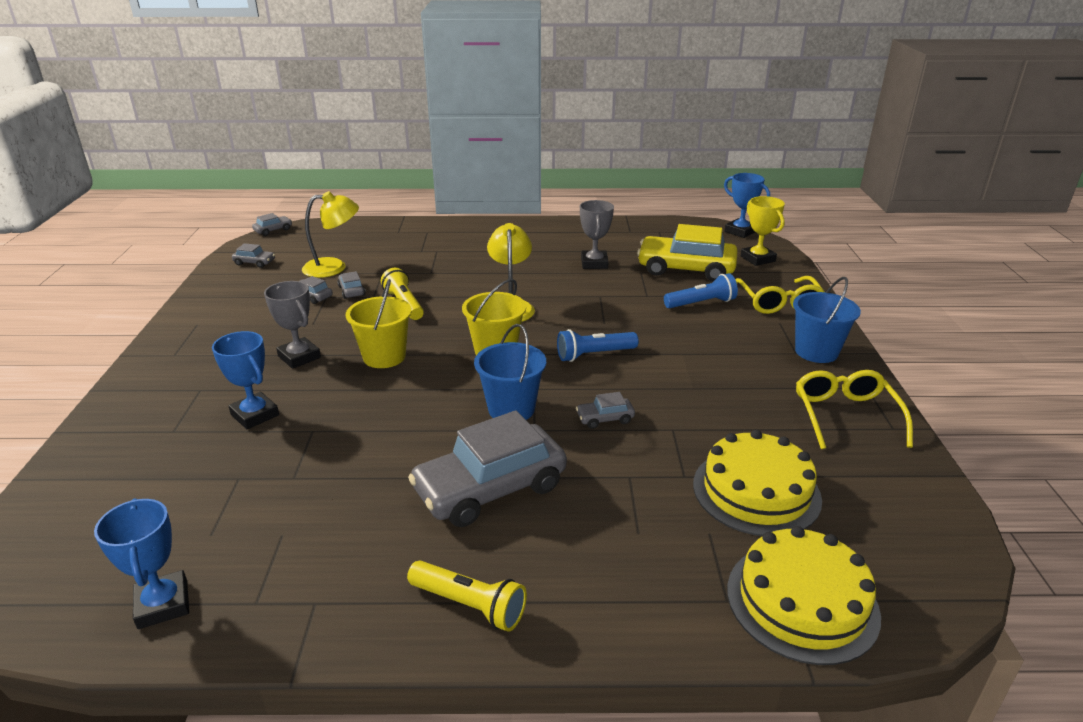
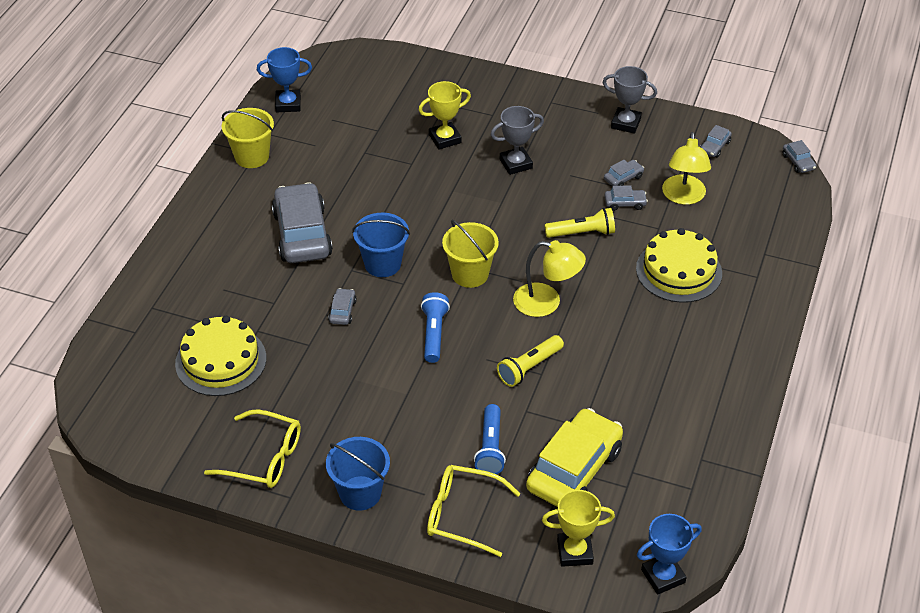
camera: 110 degrees right, 15 degrees up
blue trophy [212,331,279,429] -> yellow trophy [418,81,471,150]
yellow bucket [345,279,412,368] -> yellow bucket moved to [222,108,274,168]
yellow flashlight [407,560,527,632] -> yellow flashlight moved to [497,335,564,387]
grey trophy [580,200,614,269] -> grey trophy moved to [602,66,657,134]
yellow cake [727,526,881,665] -> yellow cake moved to [636,228,722,303]

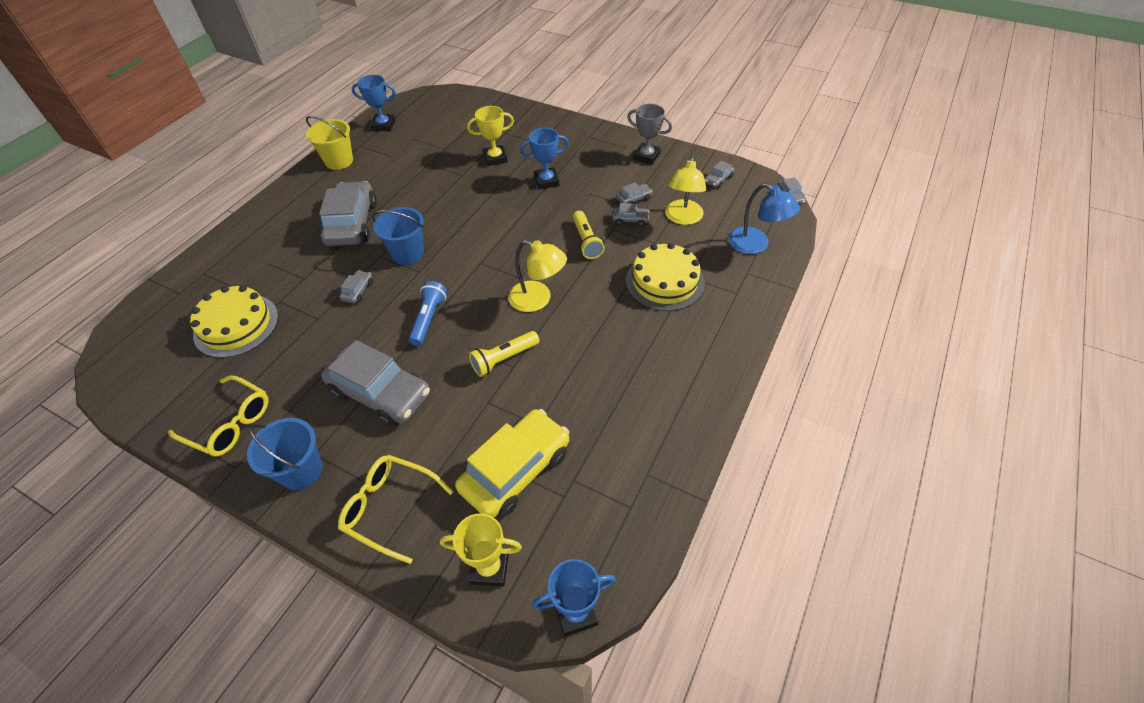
camera: 10 degrees right, 5 degrees up
yellow bucket [442,220,499,288] -> none
blue flashlight [474,404,506,474] -> none
grey trophy [491,106,544,175] -> blue trophy [520,128,569,189]
yellow flashlight [545,208,615,238] -> yellow flashlight turned 75 degrees clockwise [573,211,605,259]
none -> grey car [321,340,430,427]
none -> blue lamp [728,183,800,254]

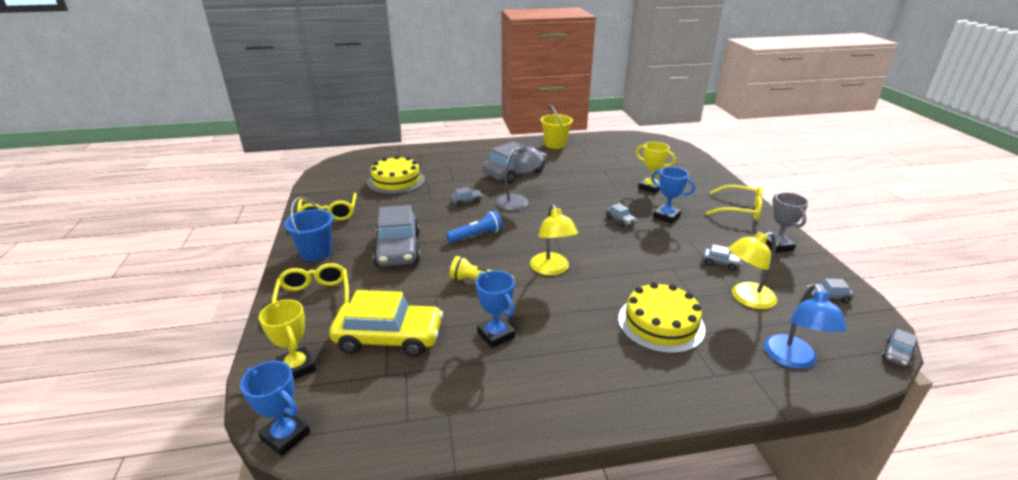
camera: 50 degrees right, 20 degrees down
blue trophy [352,75,396,131] -> blue trophy moved to [476,271,515,348]
blue bucket [372,207,424,265] -> grey lamp [496,144,543,211]
yellow flashlight [573,211,605,259] -> none
grey car [612,203,650,226] -> grey car moved to [606,203,637,227]
none -> yellow glasses [706,185,763,220]

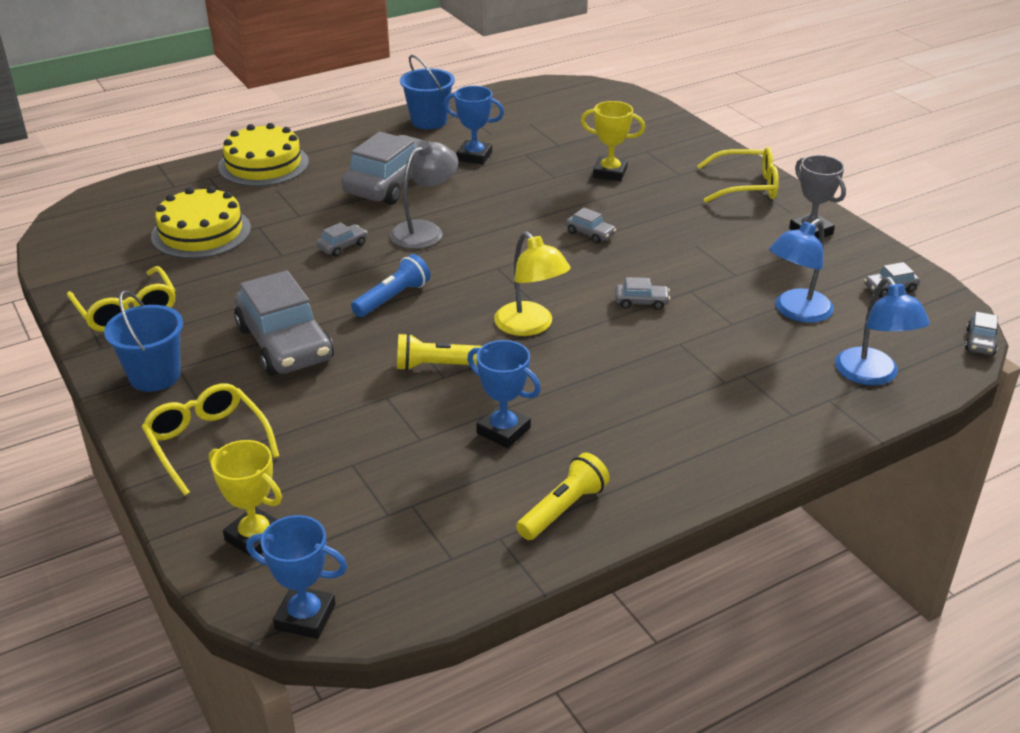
camera: 20 degrees left, 5 degrees up
yellow car [329,290,443,357] -> none
yellow bucket [541,104,573,149] -> blue bucket [400,55,455,129]
yellow cake [618,282,706,354] -> yellow cake moved to [218,123,309,186]
blue trophy [651,167,695,224] -> blue trophy moved to [444,86,504,165]
grey car [702,244,742,270] -> grey car moved to [615,277,670,310]
yellow lamp [728,232,777,309] -> blue lamp [769,219,834,323]
none -> yellow flashlight [516,453,610,540]

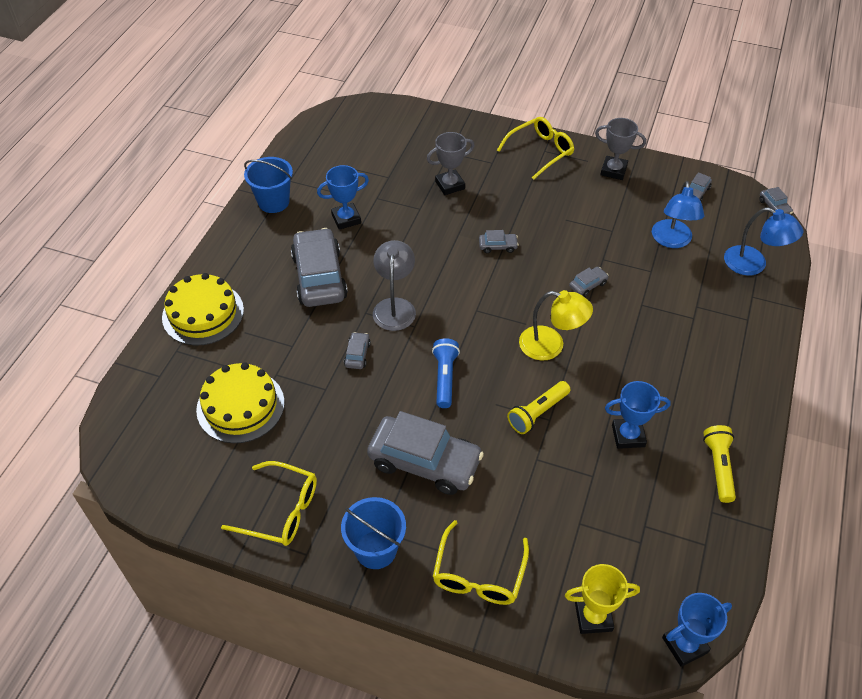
camera: 40 degrees left, 15 degrees up
yellow glasses [142,383,279,496] -> yellow glasses turned 90 degrees counterclockwise [433,520,529,605]
yellow trophy [581,101,645,181] -> grey trophy [427,132,475,195]

